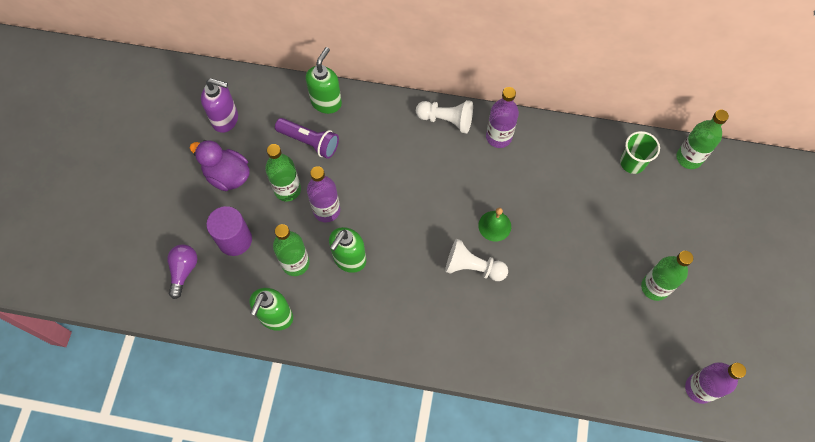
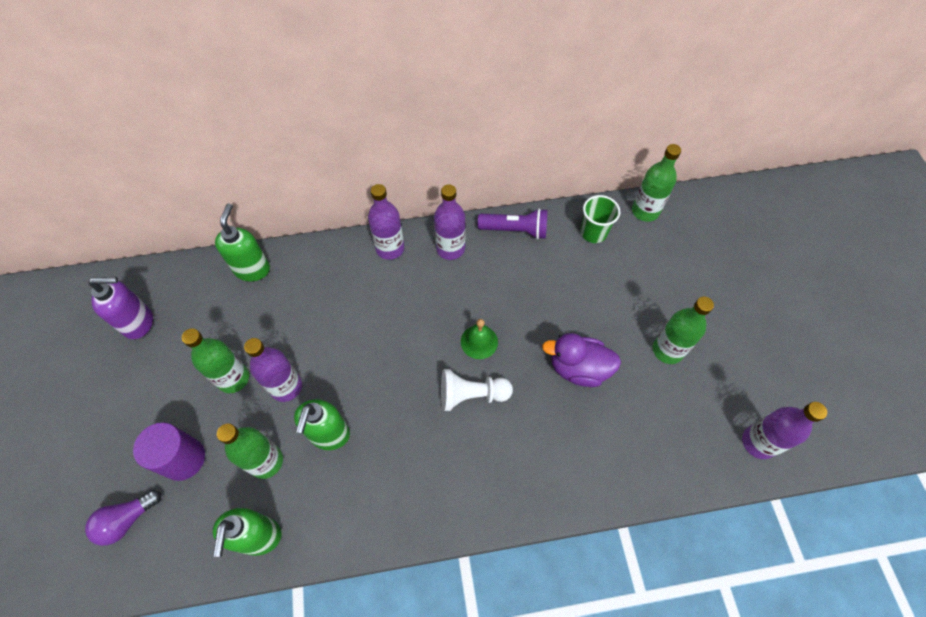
camera: 20 degrees left, 5 degrees down
purple light bulb [167,244,197,299] -> purple light bulb turned 120 degrees counterclockwise [85,490,161,546]
purple duck [190,140,250,191] -> purple duck moved to [542,333,621,387]
purple flashlight [275,118,339,159] -> purple flashlight moved to [477,208,547,239]
white pawn [416,100,473,134] -> purple bottle [368,184,404,260]

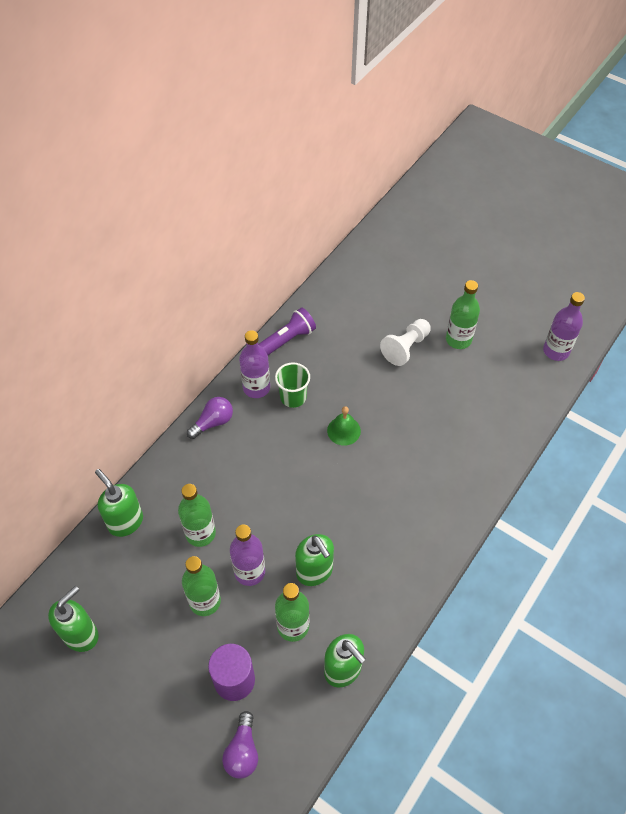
camera: 45 degrees left, 5 degrees down
purple soap dispenser [89,277,153,339] -> green soap dispenser [48,586,99,652]
purple bottle [368,184,404,260] -> purple light bulb [187,397,233,439]
white pawn [441,369,513,411] -> white pawn moved to [380,319,431,366]
purple duck [542,333,621,387] -> none
green cup [580,195,620,243] -> green cup moved to [275,362,310,408]
green bottle [632,144,681,222] -> green bottle moved to [178,484,216,547]

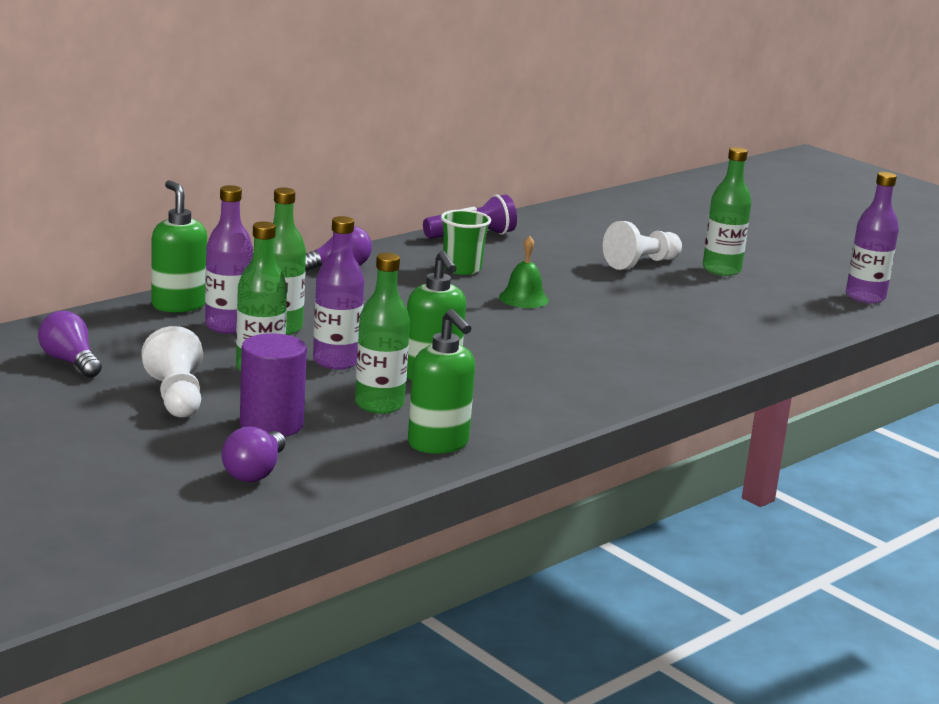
camera: 10 degrees right, 35 degrees down
green soap dispenser [48,586,99,652] -> purple light bulb [38,311,102,378]
purple bottle [239,330,270,398] -> purple bottle moved to [205,185,253,334]
none -> white pawn [141,326,203,418]

